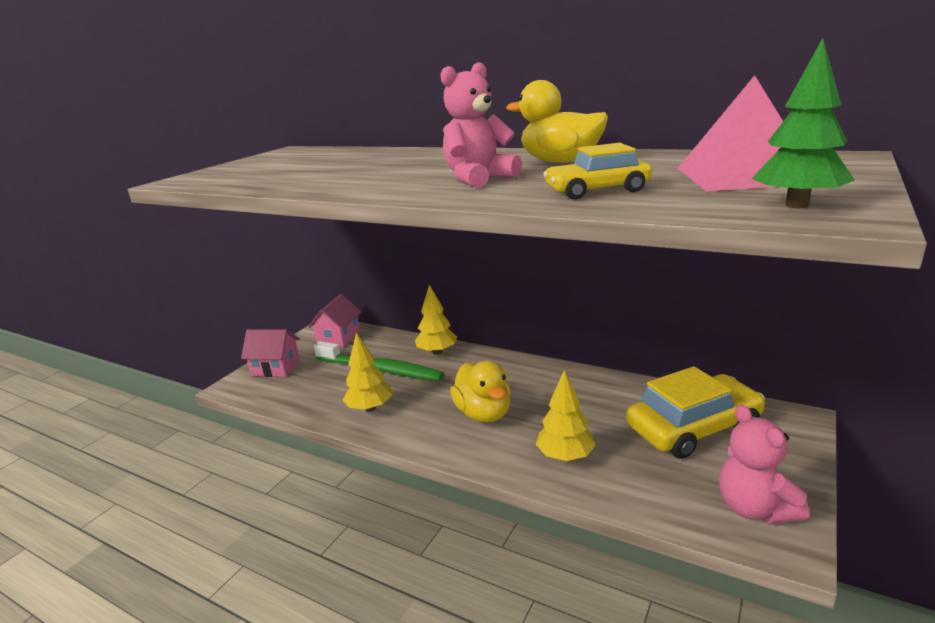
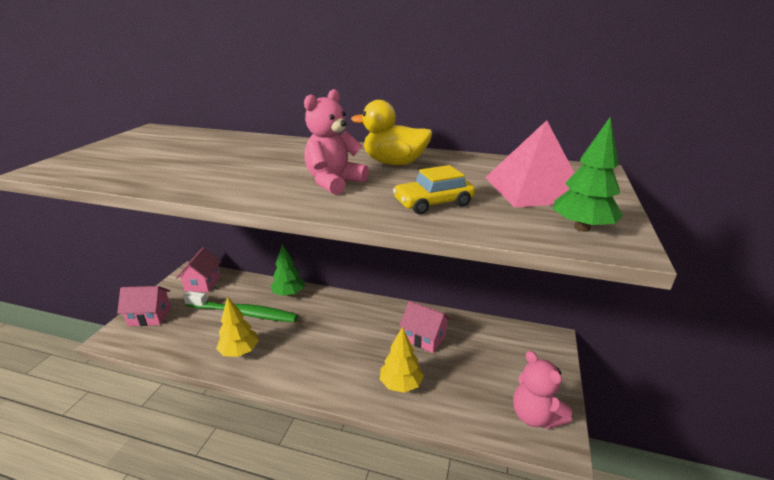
camera: 15 degrees left, 5 degrees up
yellow tree [415,285,457,355] -> green tree [271,244,305,296]
yellow duck [450,360,511,422] -> none
yellow car [626,366,765,459] -> none
none -> pink house [399,301,451,353]

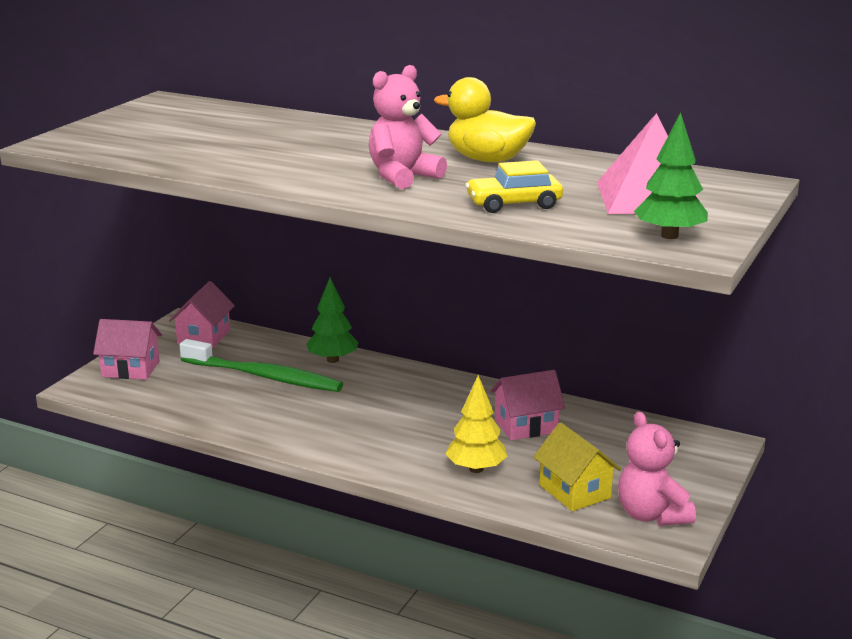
camera: 10 degrees right, 5 degrees down
yellow tree [216,296,259,357] -> none
pink house [399,301,451,353] -> pink house turned 60 degrees counterclockwise [490,370,565,440]
none -> yellow house [533,422,621,511]

